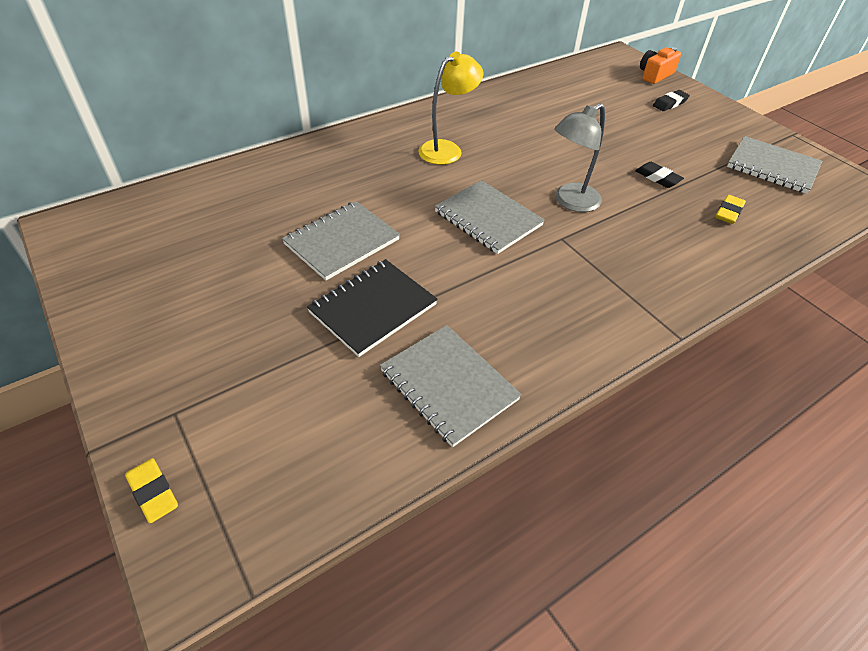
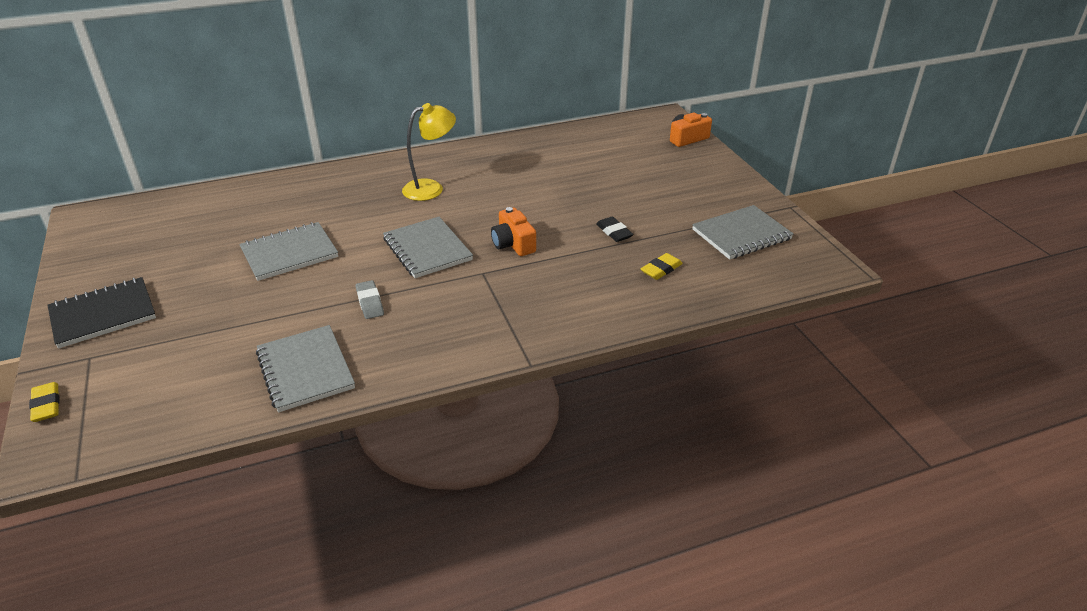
camera: 15 degrees right, 10 degrees down
black notebook [307,259,438,357] -> black notebook moved to [48,277,156,349]
grey lamp [554,103,605,212] -> orange camera [491,207,536,256]
black eraser [653,90,690,111] -> none
grey notebook [727,136,822,194] -> grey notebook turned 75 degrees counterclockwise [692,205,794,260]
none -> grey eraser [356,280,384,319]

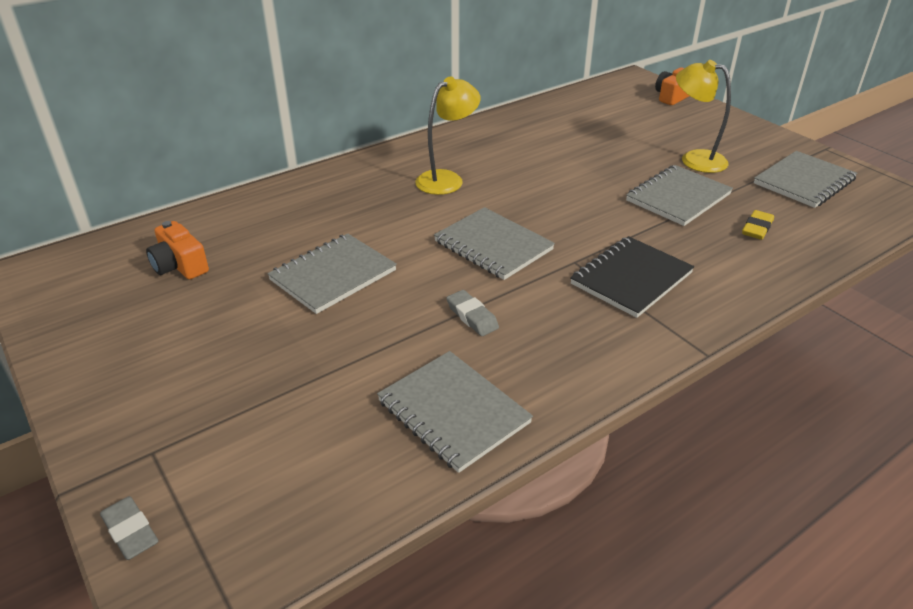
camera: 15 degrees left, 0 degrees up
yellow eraser [29,382,60,422] -> grey eraser [100,496,158,560]
black notebook [48,277,156,349] -> black notebook moved to [570,236,694,318]
orange camera [491,207,536,256] -> orange camera moved to [146,221,209,279]
black eraser [596,217,634,242] -> grey notebook [626,165,733,226]
none -> yellow lamp [676,60,731,173]

